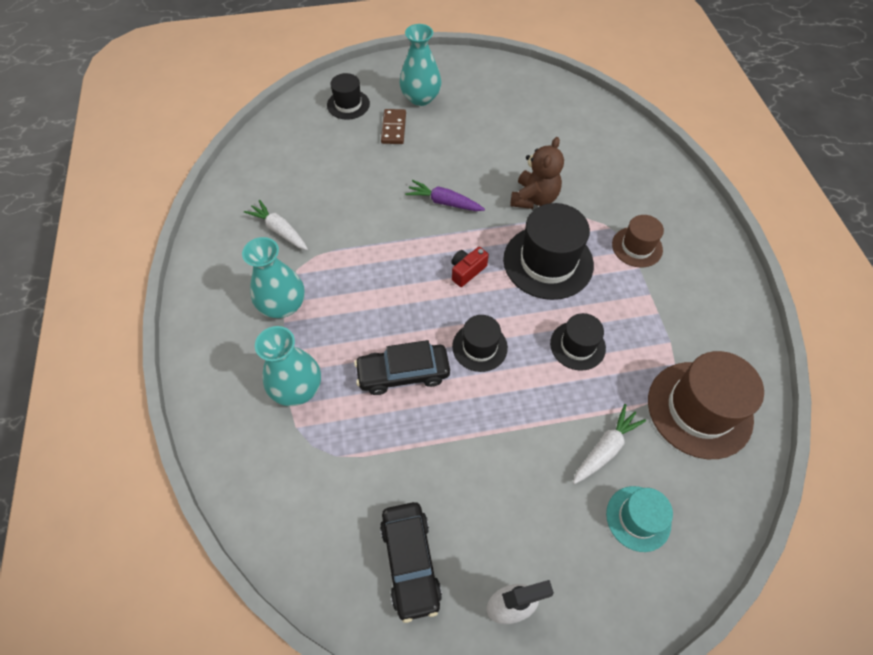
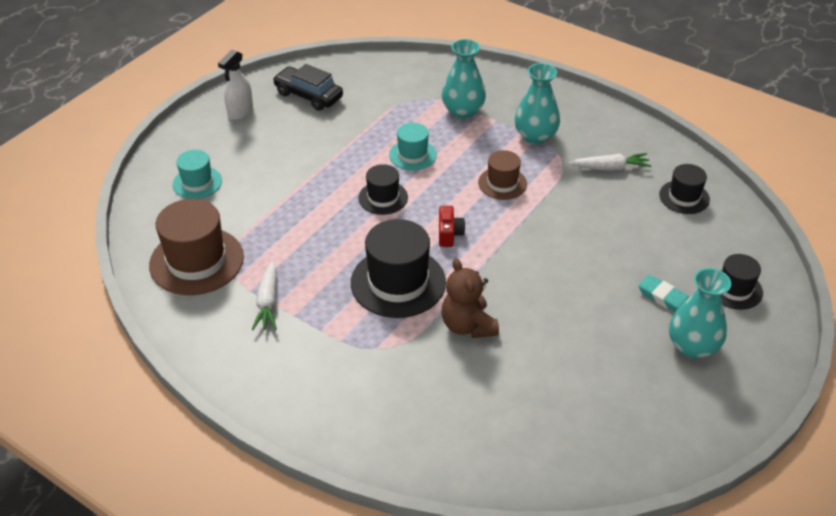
camera: 135 degrees right, 15 degrees down
black car [354,340,450,395] -> turquoise hat [389,123,437,170]
brown domino [381,109,406,144] -> turquoise eraser [638,274,689,312]
purple carrot [405,180,485,211] -> none
black hat [550,313,606,371] -> black hat moved to [659,164,710,214]
white carrot [573,404,646,484] -> white carrot moved to [252,261,277,330]
brown hat [612,215,664,268] -> brown hat moved to [478,150,527,200]

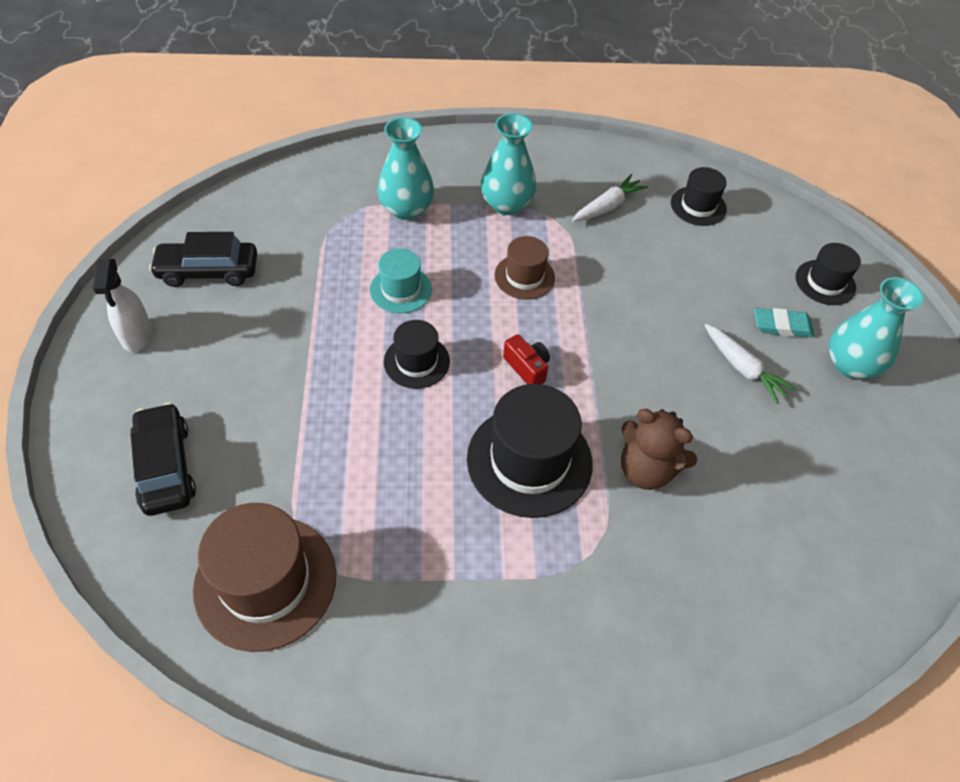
camera: 40 degrees left, 10 degrees up
turquoise hat [173,150,222,199] -> black car [130,402,196,516]
white carrot [252,261,277,330] -> white carrot moved to [704,324,796,404]

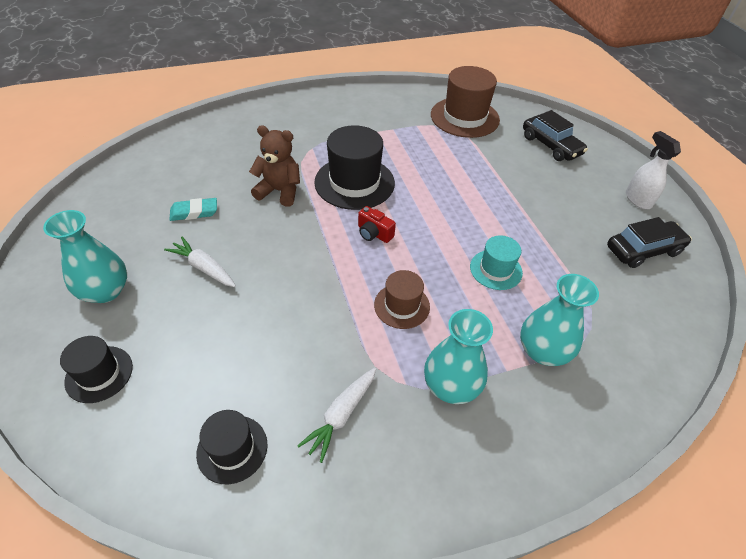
camera: 165 degrees right, 5 degrees down
black hat [384,320,450,389] -> none
turquoise eraser [754,308,814,337] -> turquoise eraser moved to [169,198,217,221]

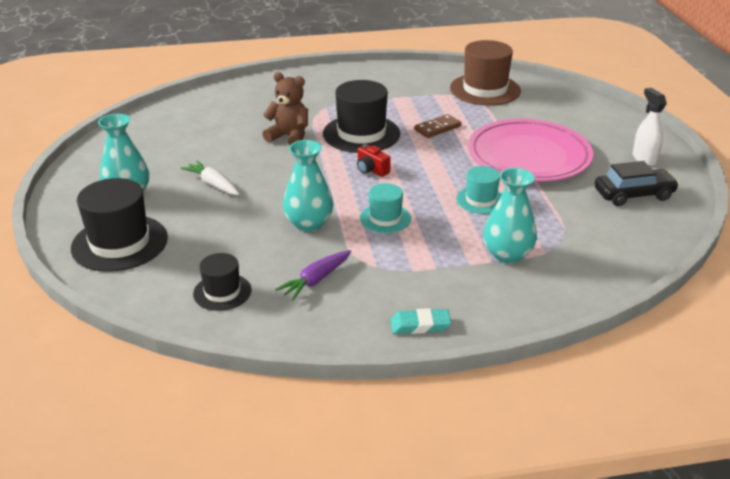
camera: 10 degrees right, 15 degrees down
black hat [60,336,133,403] -> black hat [71,178,168,272], size x1.77
turquoise eraser [169,198,217,221] -> turquoise eraser moved to [390,308,451,334]
white carrot [297,368,376,463] -> purple carrot [275,250,351,300]
brown hat [374,270,430,329] -> turquoise hat [360,183,411,233]
turquoise vase [424,309,493,404] -> turquoise vase moved to [283,140,333,232]
black car [523,110,588,161] -> none
none -> brown domino [415,114,461,138]
none -> pink plate [468,119,593,182]

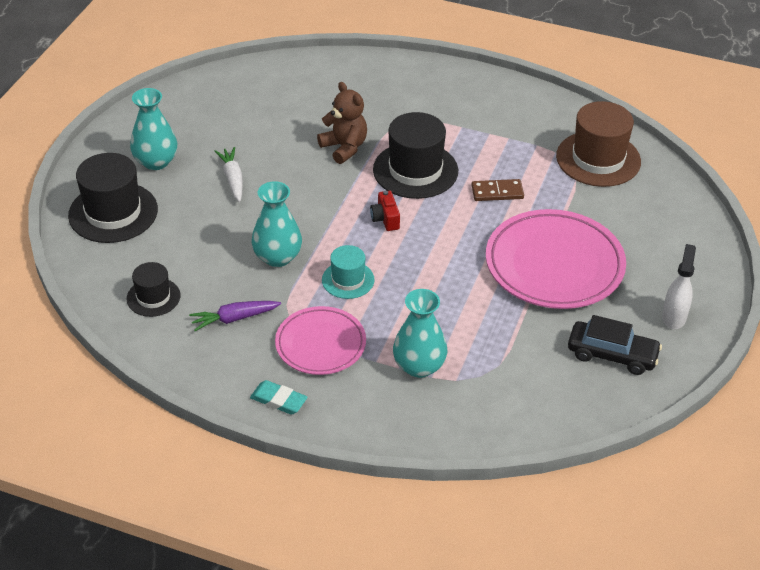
camera: 30 degrees right, 10 degrees up
turquoise hat [456,166,502,214] -> none
none -> pink plate [275,306,366,375]

